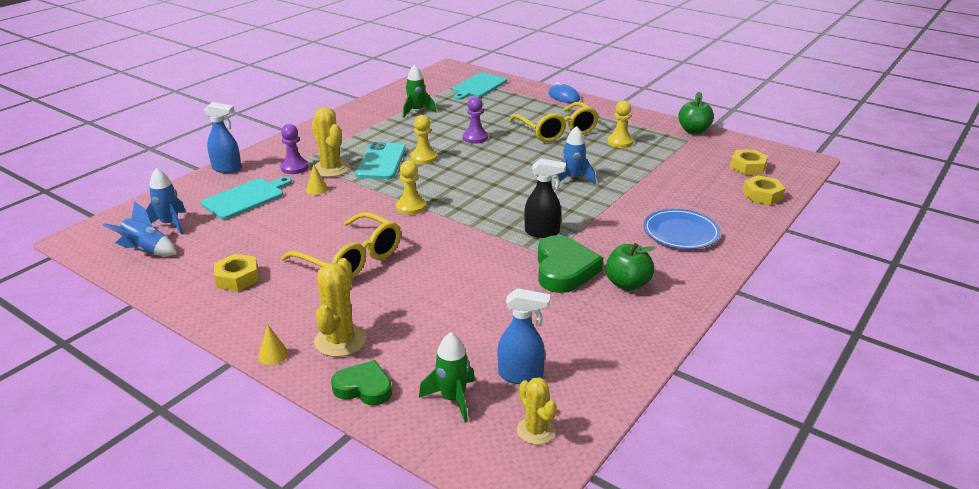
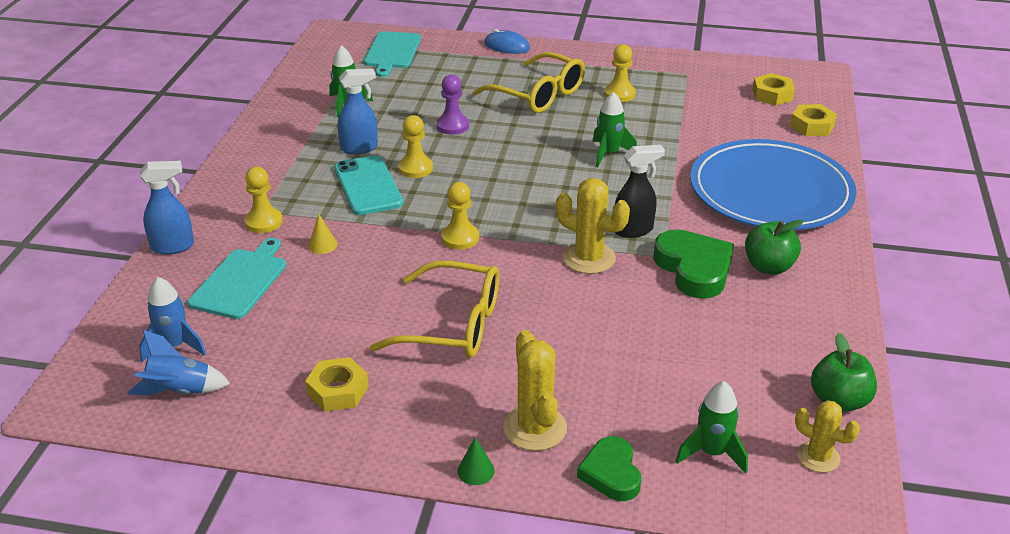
camera: 25 degrees left, 5 degrees up
yellow cone [258,324,289,365] -> green cone [457,437,495,485]
purple pawn [280,124,309,174] -> yellow pawn [245,167,283,233]
yellow cactus [312,107,350,177] -> yellow cactus moved to [556,178,630,274]
green heart [331,360,392,406] -> green heart turned 90 degrees counterclockwise [577,436,641,501]
blue spray bottle [498,288,550,384] -> blue spray bottle moved to [338,69,378,154]
blue rocket [555,126,596,184] -> green rocket [593,92,637,167]
blue plate [644,209,721,249] -> blue plate [690,139,857,230], size x1.89
green apple [678,92,714,134] -> green apple moved to [811,333,877,412]

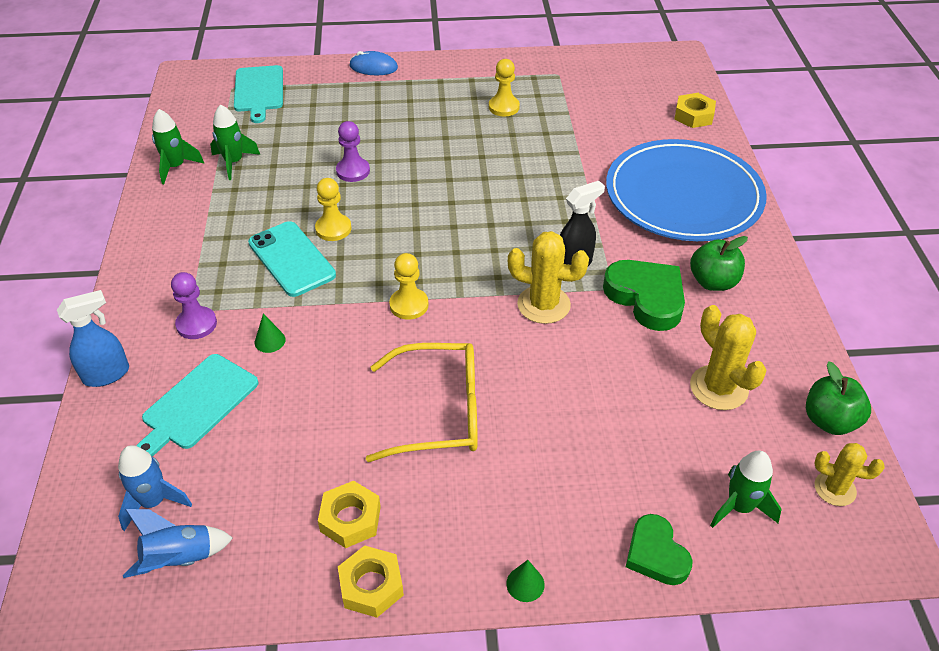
camera: 15 degrees left, 10 degrees up
turquoise cutting board [188,238,286,319] -> turquoise cutting board turned 150 degrees counterclockwise [136,354,259,457]
yellow pawn [245,167,283,233] -> purple pawn [171,272,217,339]
yellow cone [308,214,337,254] -> green cone [255,313,286,353]
blue spray bottle [338,69,378,154] -> none
yellow glasses [473,52,585,113] -> none
yellow cactus [503,330,567,451] -> yellow cactus moved to [690,305,766,410]
green rocket [593,92,637,167] -> green rocket moved to [152,109,204,184]
yellow nut [753,73,795,105] -> yellow nut moved to [338,545,404,618]

